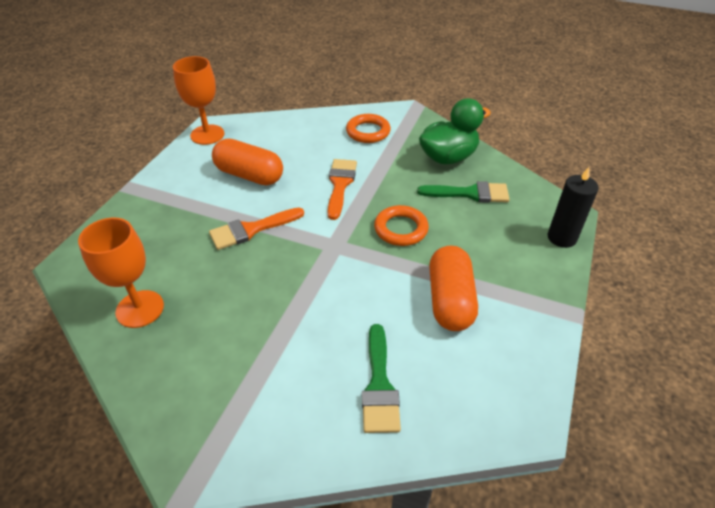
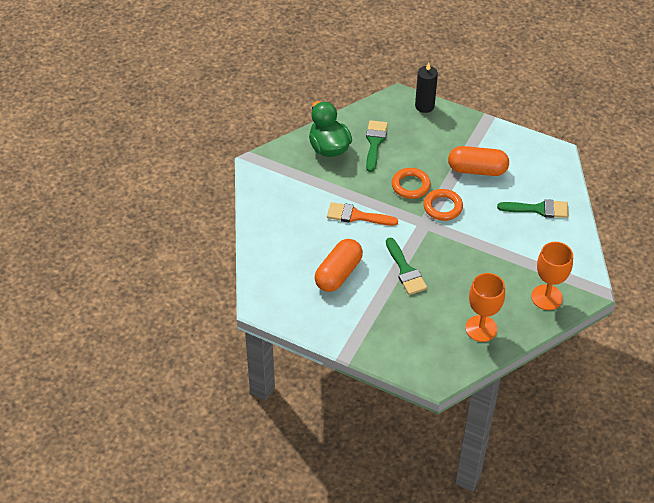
camera: 85 degrees left, 5 degrees up
orange goblet [173,56,224,145] -> orange goblet moved to [531,242,573,310]
orange brush [209,207,304,250] -> green brush [386,238,427,295]
orange ring [346,114,391,143] -> orange ring moved to [423,189,463,221]

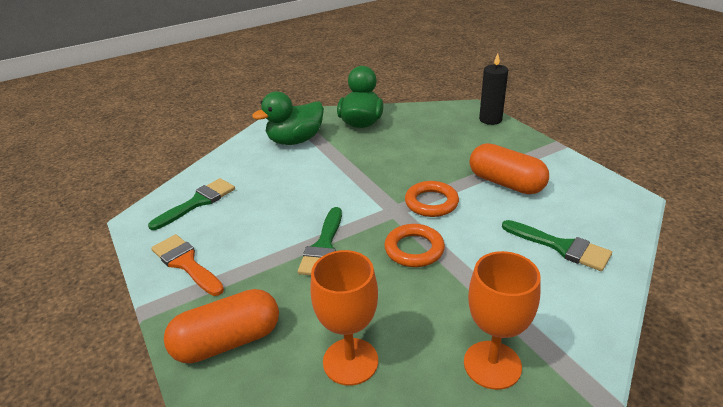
camera: 35 degrees right, 15 degrees down
orange capsule [315,239,363,292] -> orange capsule moved to [164,289,279,363]
orange brush [327,202,398,226] -> orange brush moved to [151,234,224,296]
green brush [366,120,388,172] -> green brush moved to [148,178,235,230]
orange ring [392,168,431,199] -> orange ring moved to [384,224,445,267]
none -> green duck [252,91,324,145]

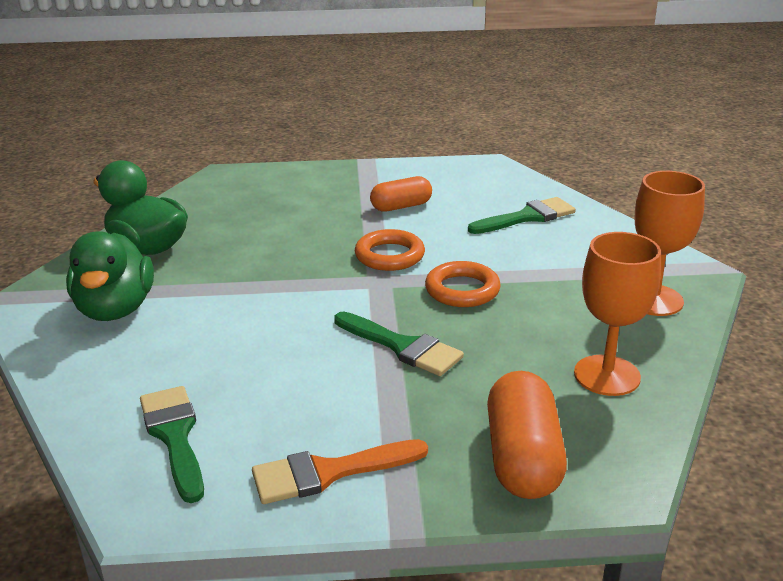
camera: 65 degrees left, 5 degrees down
orange capsule [470,143,549,194] -> orange capsule [370,176,432,212], size x0.65
black candle [479,54,508,125] -> none

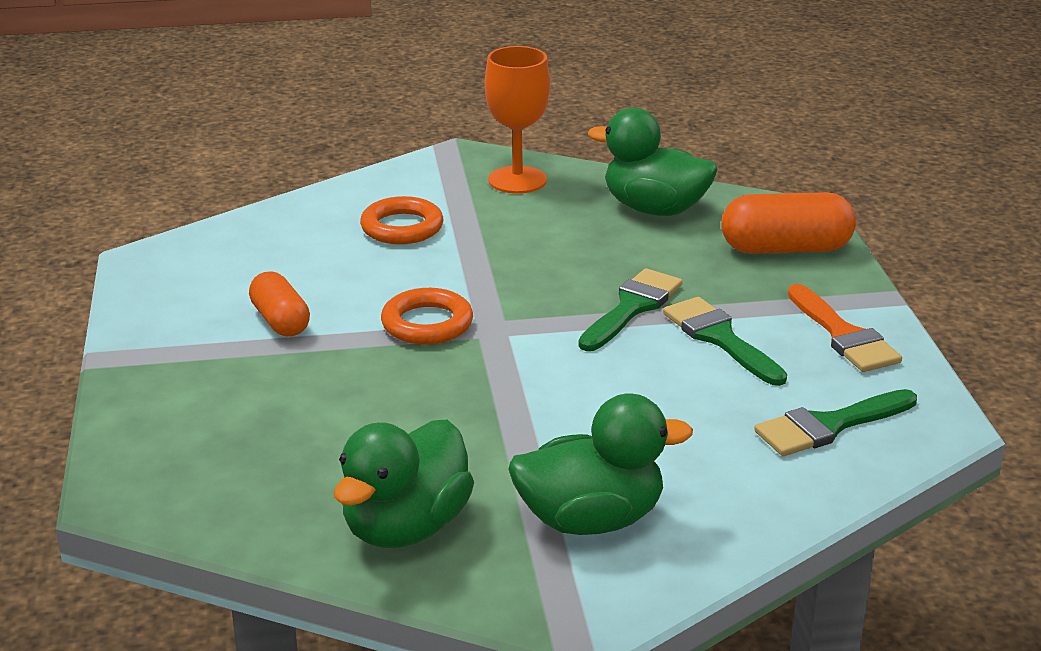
camera: 95 degrees left, 0 degrees up
orange ring [425,261,501,307] -> orange ring moved to [360,196,443,244]
green brush [468,197,576,234] -> green brush moved to [663,297,787,386]
orange goblet [574,232,661,396] -> green duck [588,108,718,216]

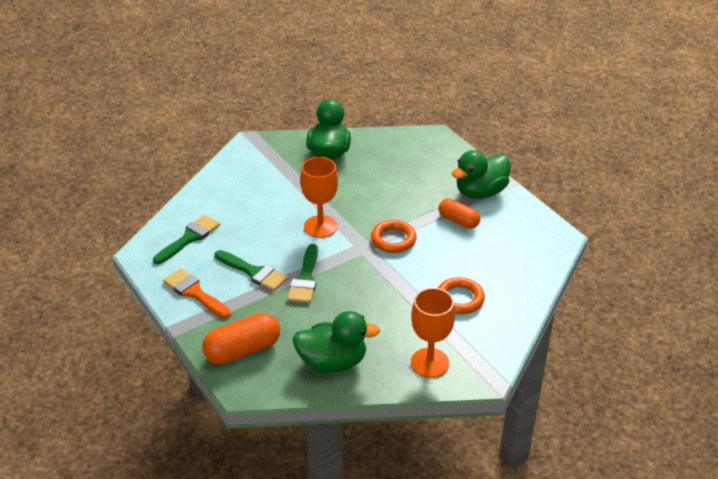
camera: 155 degrees right, 10 degrees up
green duck [509,393,693,535] -> green duck moved to [452,150,511,199]
none -> orange goblet [300,157,338,238]

